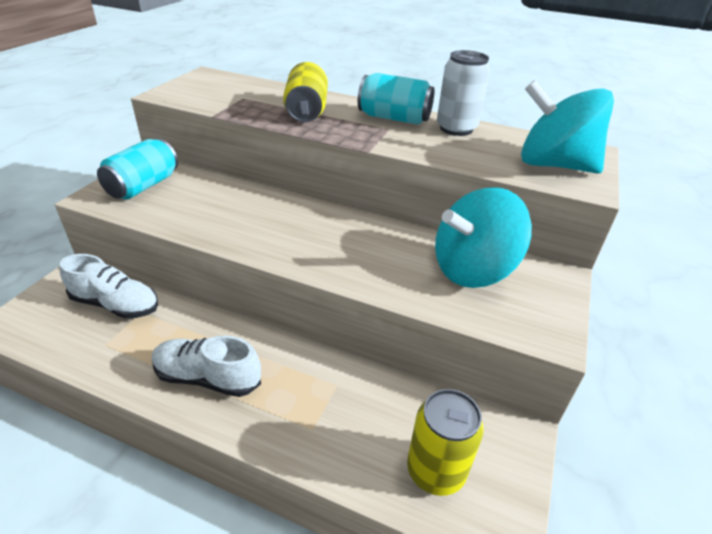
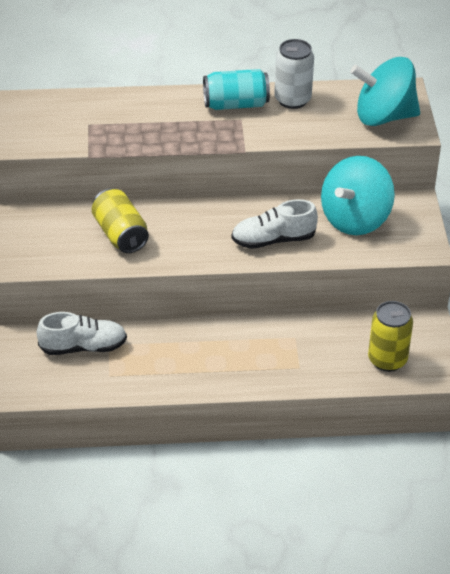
camera: 25 degrees left, 5 degrees up
turquoise can [97,138,178,199] -> none
white shoe [152,336,261,397] -> white shoe moved to [232,199,318,249]
yellow can [283,62,328,122] -> yellow can moved to [92,188,149,253]

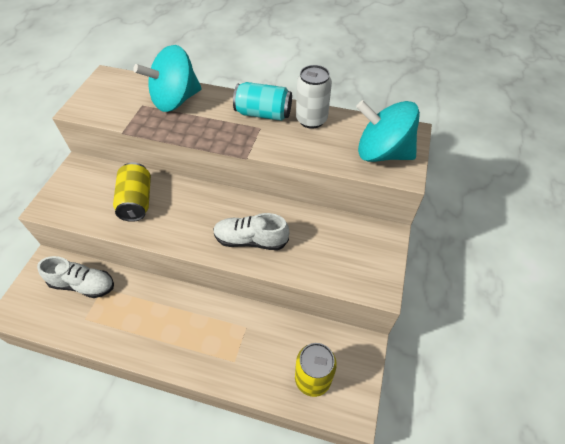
camera: 20 degrees right, 10 degrees up
turquoise spinning top [321,156,395,235] -> turquoise spinning top moved to [133,45,202,112]

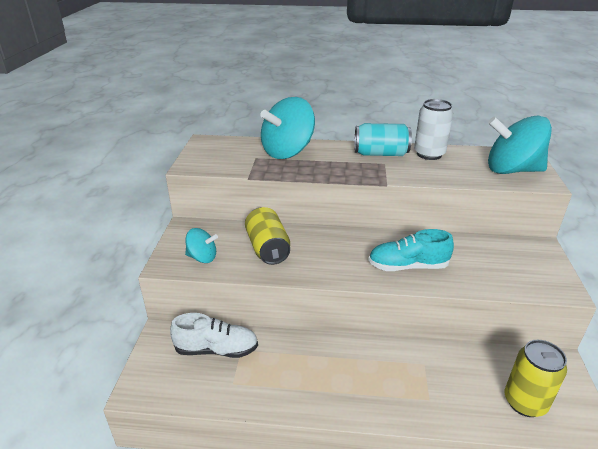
camera: 10 degrees left, 20 degrees down
white shoe [213,213,289,250] -> turquoise shoe [368,229,454,271]
none -> turquoise spinning top [185,228,218,263]

